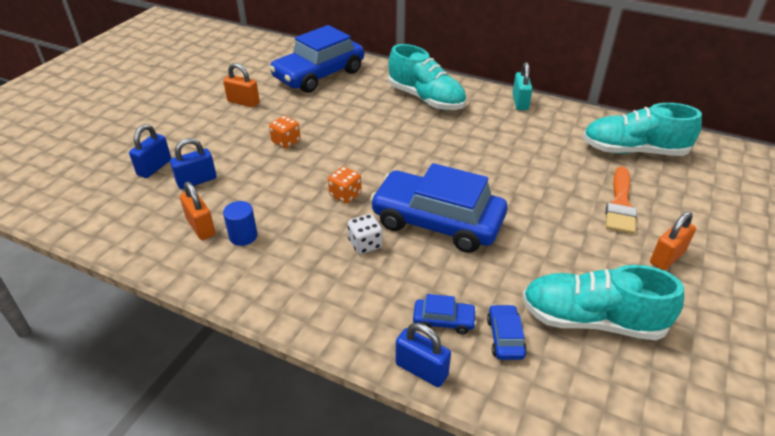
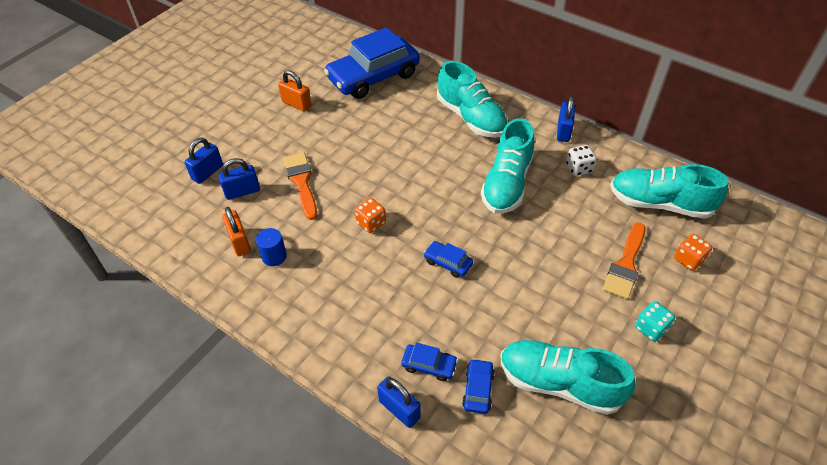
camera: 10 degrees right, 10 degrees up
orange dice [269,116,301,148] -> orange dice moved to [674,234,712,271]
white dice [348,214,382,254] -> white dice moved to [566,145,597,176]
blue car [370,163,507,253] -> blue car [424,241,473,278], size x0.41
turquoise padlock [512,62,533,110] -> blue padlock [557,96,575,142]
orange padlock [650,211,696,270] -> turquoise dice [635,301,675,342]
none -> orange brush [283,152,317,220]
none -> turquoise shoe [481,118,535,214]

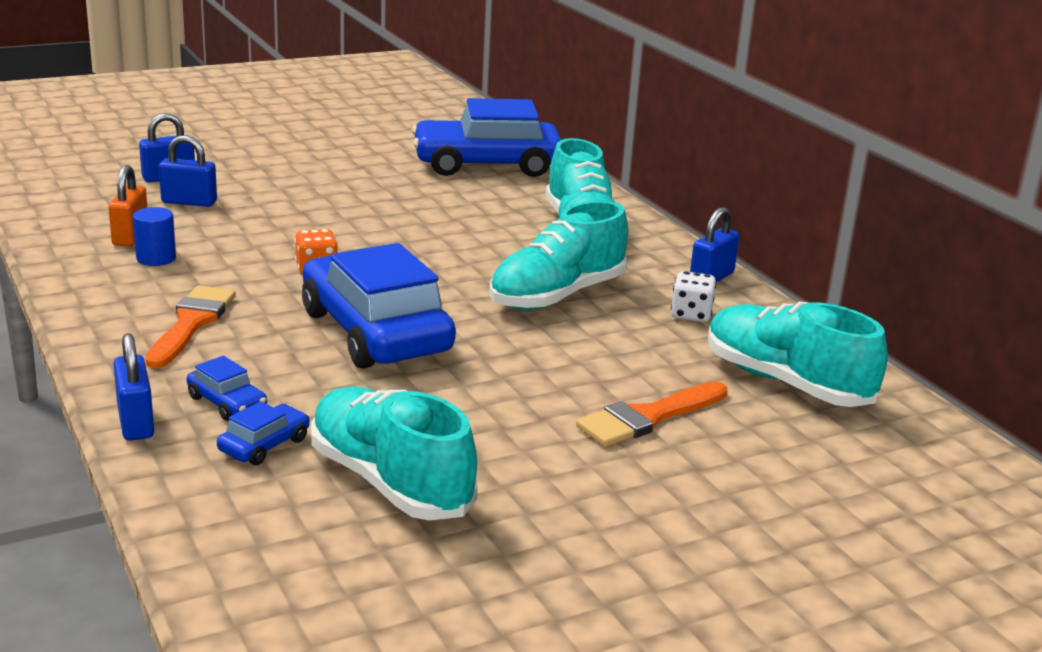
camera: 25 degrees right, 25 degrees down
orange padlock [278,70,311,112] -> none
orange brush [283,152,317,220] -> orange brush moved to [145,286,236,368]
blue car [424,241,473,278] -> blue car [302,243,456,369], size x2.45
turquoise dice [635,301,675,342] -> none
orange dice [674,234,712,271] -> none

